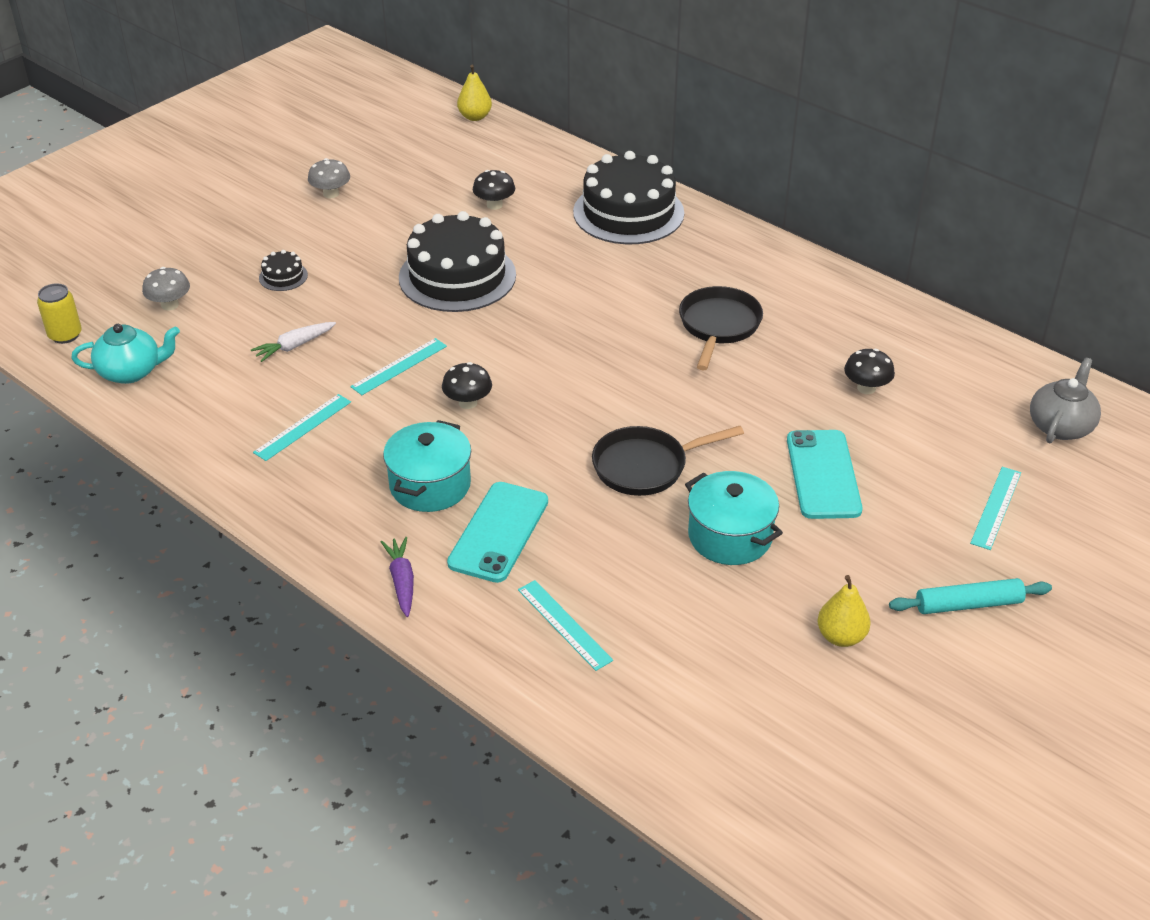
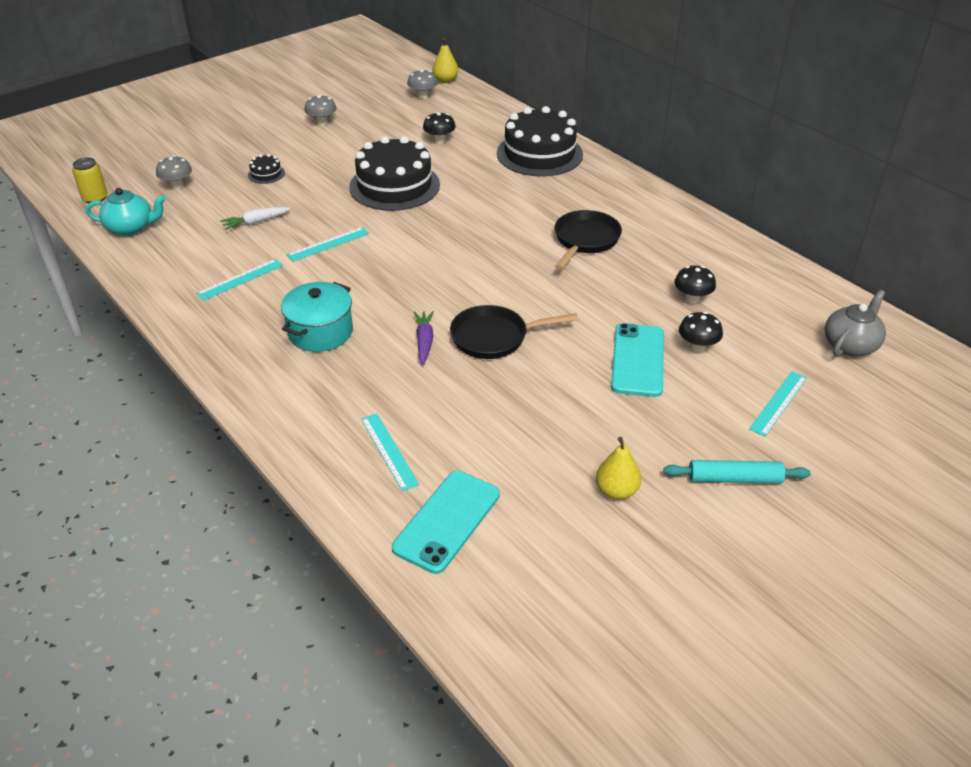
camera: 10 degrees right, 0 degrees up
purple carrot [381,537,414,617] -> purple carrot moved to [414,311,434,364]
black mushroom [442,362,492,409] -> black mushroom moved to [679,312,723,352]
turquoise phone [447,482,548,583] -> turquoise phone moved to [392,471,500,574]
turquoise pot [685,471,783,565] -> none
none -> grey mushroom [407,69,438,99]

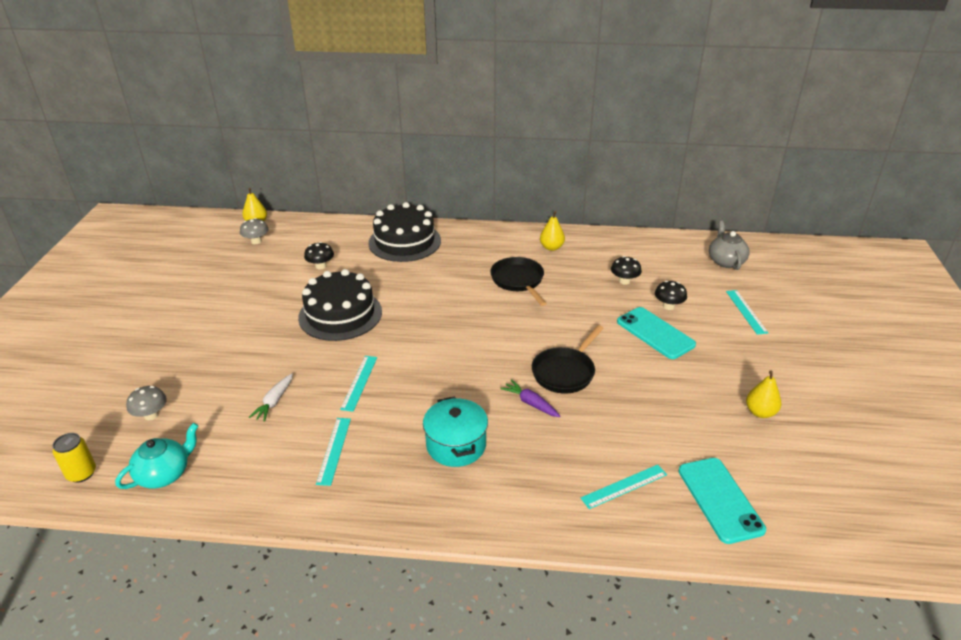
camera: 45 degrees left, 5 degrees down
black cake [248,154,285,184] -> none
grey mushroom [304,95,337,125] -> none
turquoise ruler [361,413,419,491] -> turquoise ruler turned 45 degrees counterclockwise [581,465,667,509]
turquoise rolling pin [663,460,811,484] -> none
none -> yellow pear [540,211,565,251]

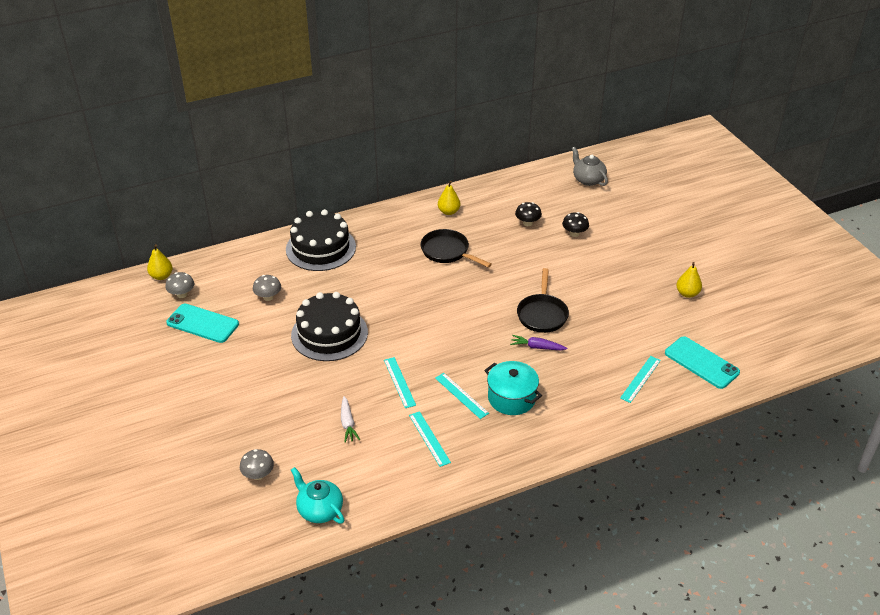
camera: 30 degrees left, 5 degrees up
yellow can [53,433,96,483] -> none
turquoise teapot [115,423,198,489] -> turquoise teapot turned 60 degrees counterclockwise [291,467,344,524]
black mushroom [304,242,334,270] -> grey mushroom [253,275,281,301]
turquoise phone [617,307,696,359] -> turquoise phone moved to [166,304,239,343]
turquoise ruler [726,290,768,335] -> turquoise ruler moved to [435,373,489,419]

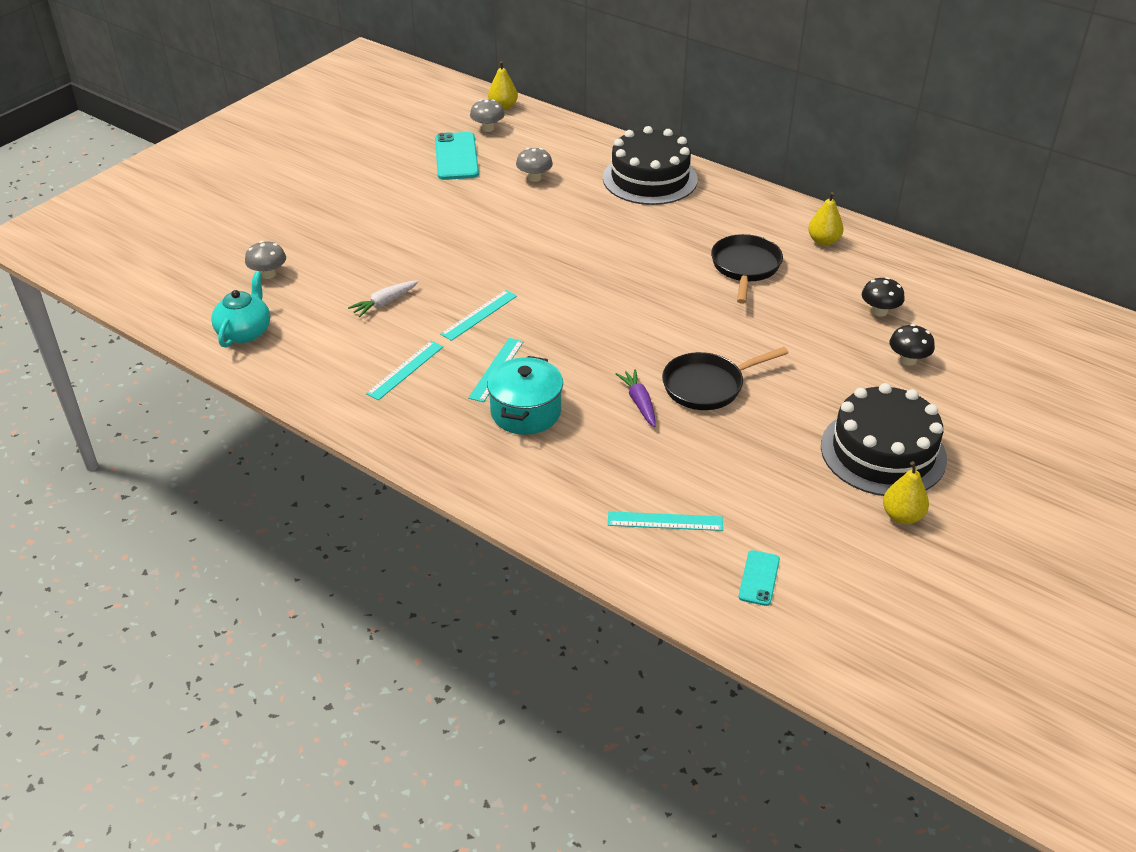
camera: 60 degrees right, 0 degrees up
black cake [291,292,368,361] -> black cake moved to [821,383,947,496]
grey teapot [572,147,608,186] -> none
turquoise phone [665,336,740,389] -> turquoise phone [739,550,780,606], size x0.54

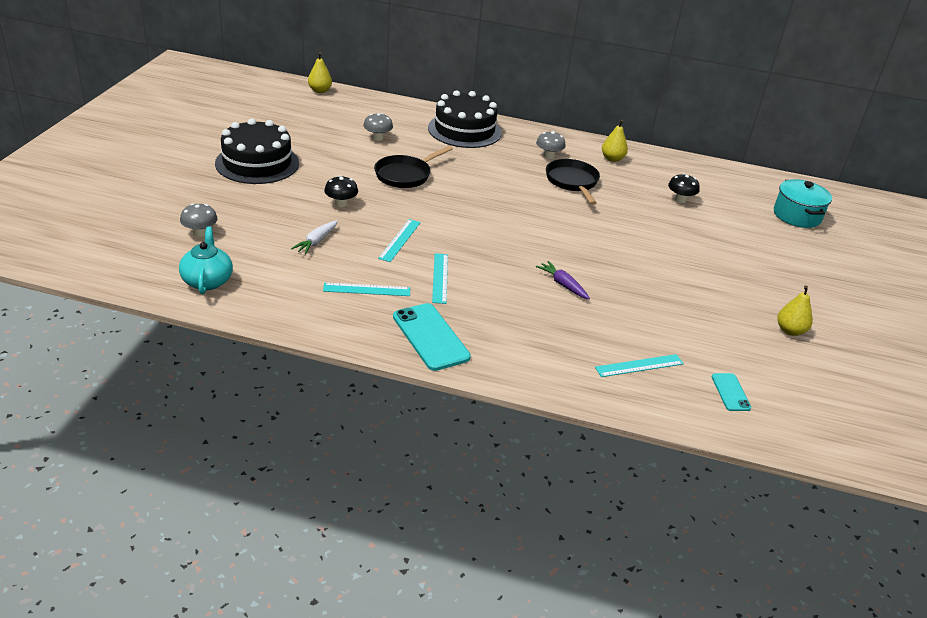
camera: 25 degrees left, 5 degrees down
turquoise ruler [366,341,443,400] -> turquoise ruler turned 75 degrees clockwise [323,282,410,296]
turquoise phone [435,132,479,180] -> turquoise phone moved to [393,303,471,371]
grey mushroom [470,99,505,132] -> grey mushroom moved to [536,131,566,159]
turquoise pot [487,356,563,435] -> turquoise pot moved to [774,179,832,228]
black pan [662,347,788,410] -> black pan moved to [374,146,453,188]
black cake [821,383,947,496] -> black cake moved to [215,118,299,184]
black mushroom [889,324,935,366] -> black mushroom moved to [324,175,358,207]

